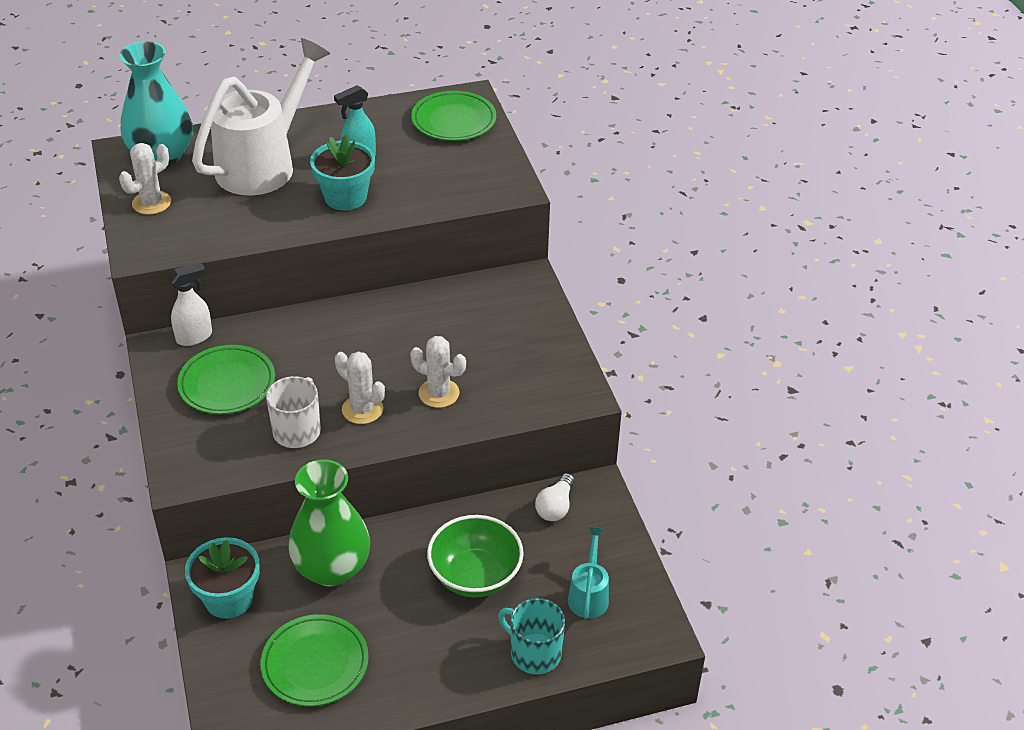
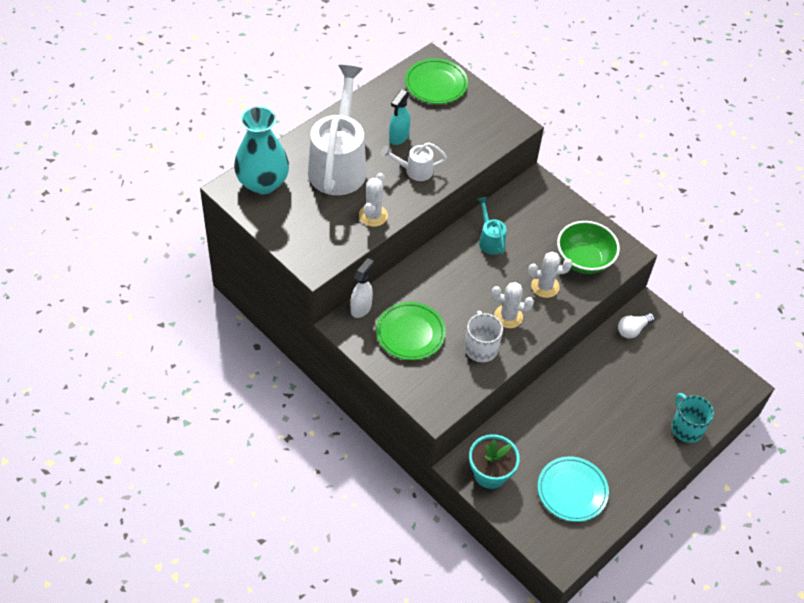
camera: 30 degrees left, 10 degrees up
white cactus [119,143,171,215] -> white cactus moved to [359,173,388,227]
green plate [260,614,369,706] -> turquoise plate [537,456,609,522]
green vase [288,459,370,586] -> none
turquoise flower pot [310,135,375,210] -> white watering can [381,142,447,181]
green bowl [427,515,524,597] -> green bowl moved to [557,221,620,274]
turquoise mug [498,598,565,674] -> turquoise mug turned 60 degrees clockwise [671,393,714,443]
white light bulb [535,473,575,521] -> white light bulb turned 60 degrees clockwise [618,313,655,338]
turquoise watering can [568,527,609,619] -> turquoise watering can moved to [477,197,507,255]

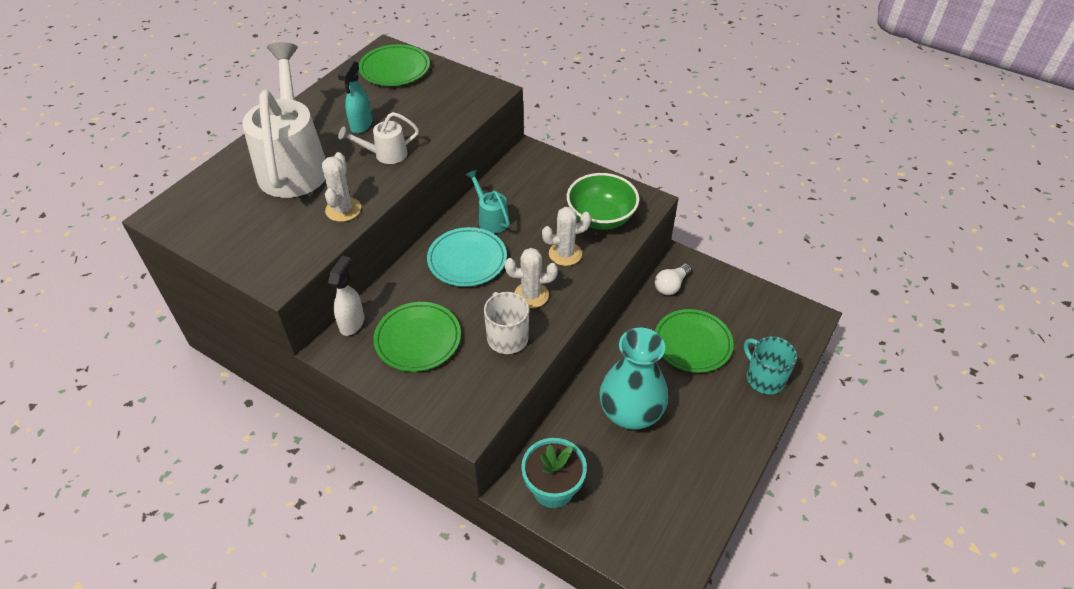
camera: 10 degrees left, 5 degrees down
turquoise vase [234,106,289,194] -> turquoise vase moved to [599,328,668,430]
turquoise plate [537,456,609,522] -> turquoise plate moved to [427,227,507,287]
none -> green plate [655,309,734,373]

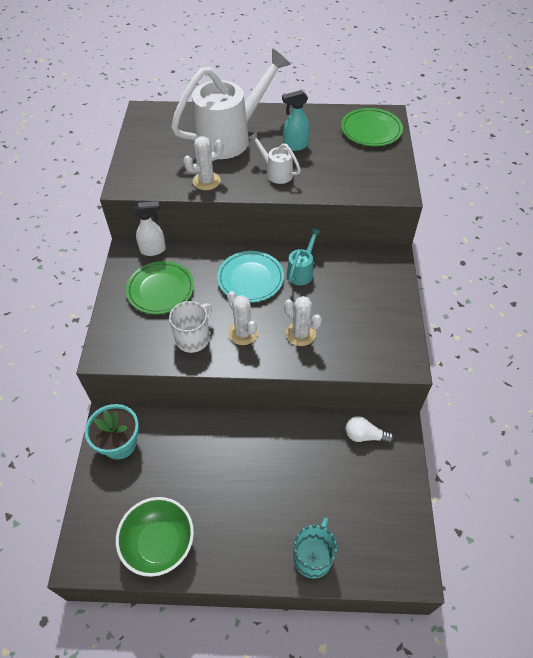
camera: 60 degrees right, 5 degrees up
green bowl [567,173,639,230] -> green bowl moved to [116,497,194,577]
turquoise vase [599,328,668,430] -> none
green plate [655,309,734,373] -> none

